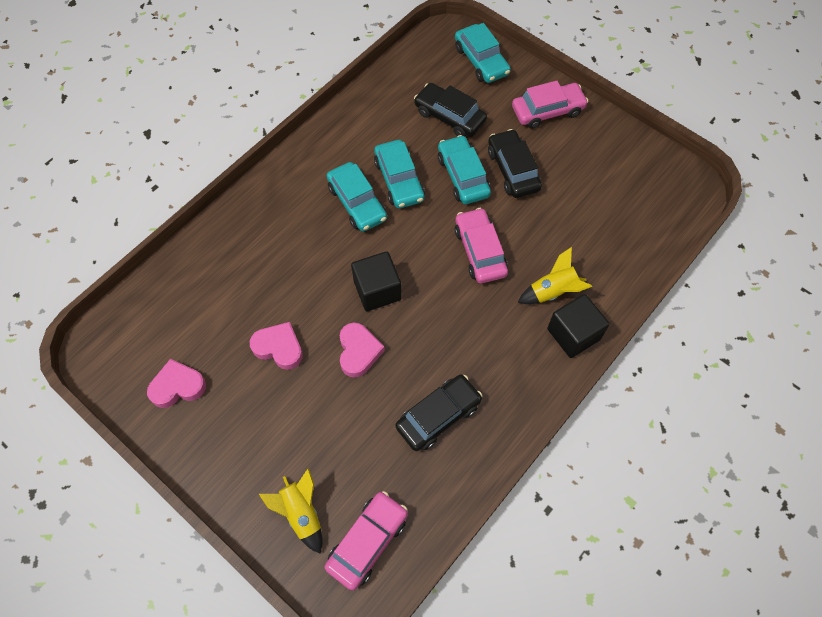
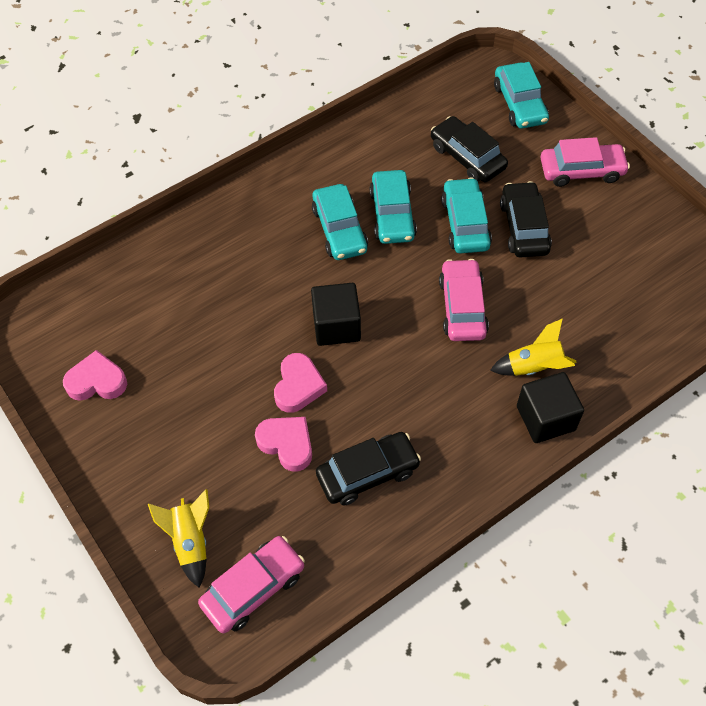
camera: 15 degrees right, 5 degrees down
pink heart [250,322,303,370] -> pink heart moved to [255,417,312,472]

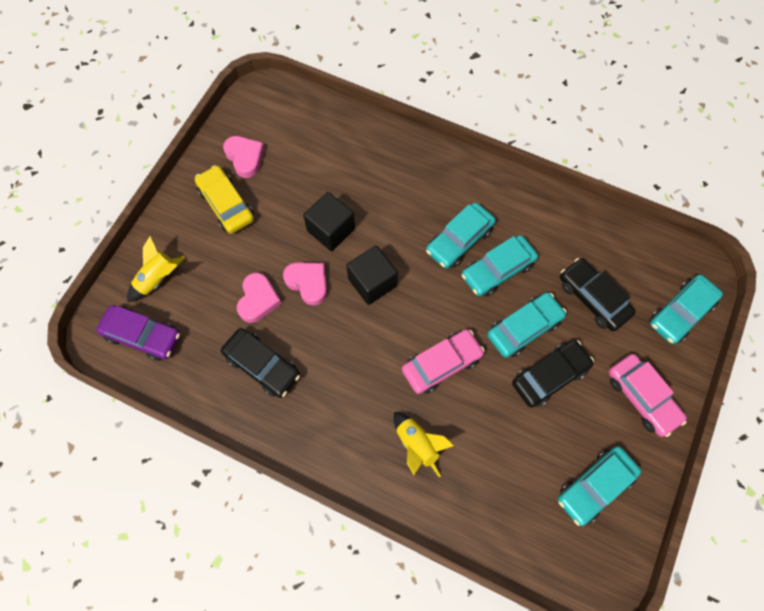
camera: 60 degrees right, 10 degrees up
pink car [198,536,305,633] -> purple car [96,305,180,361]
pink heart [274,353,327,413] -> pink heart turned 120 degrees counterclockwise [283,262,327,305]
black car [431,116,508,182] -> black car turned 60 degrees counterclockwise [560,258,635,331]
black cube [517,372,584,443] -> black cube moved to [303,192,355,251]
none -> yellow car [195,165,254,234]
none -> turquoise car [558,446,641,526]

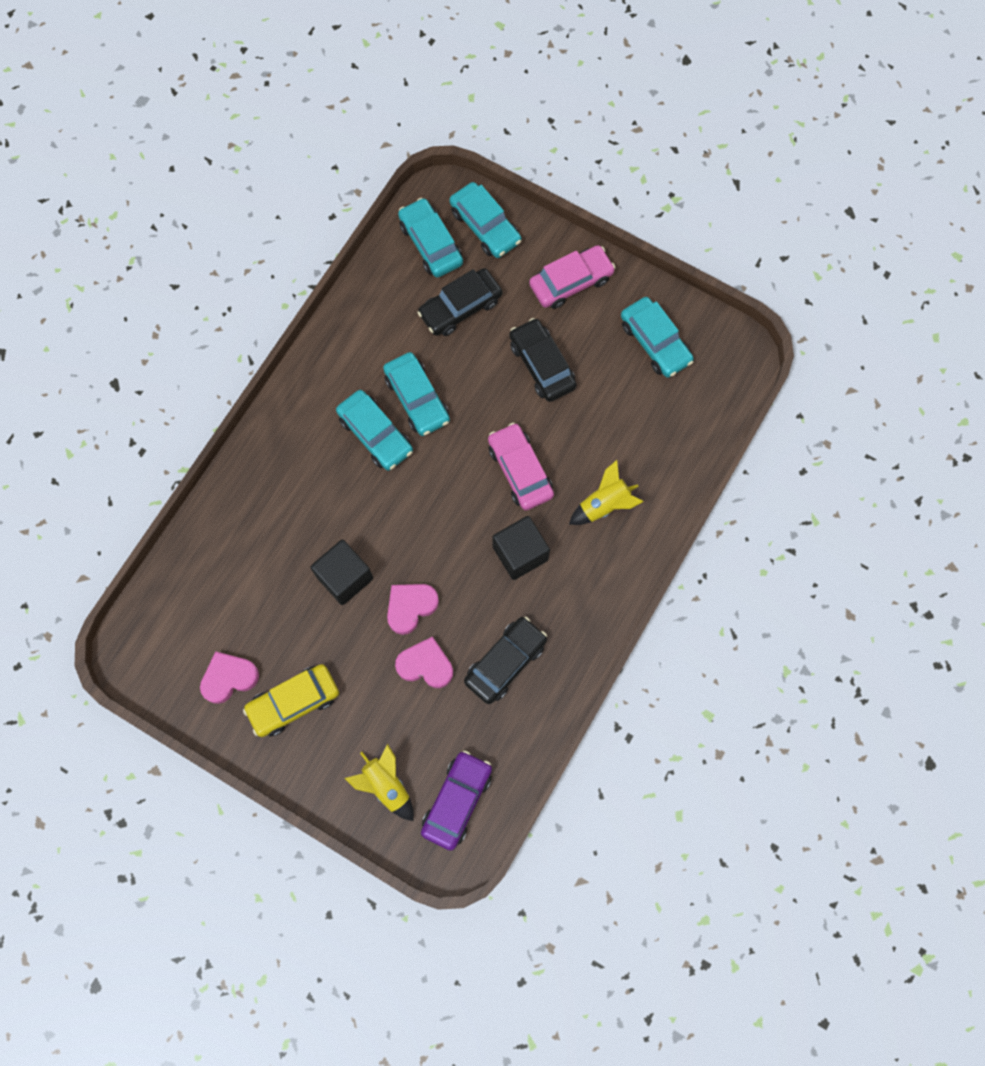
camera: 85 degrees left, 5 degrees up
black cube [346,245,398,305] -> black cube moved to [493,516,550,580]
turquoise car [487,292,567,358] -> turquoise car moved to [398,198,463,278]

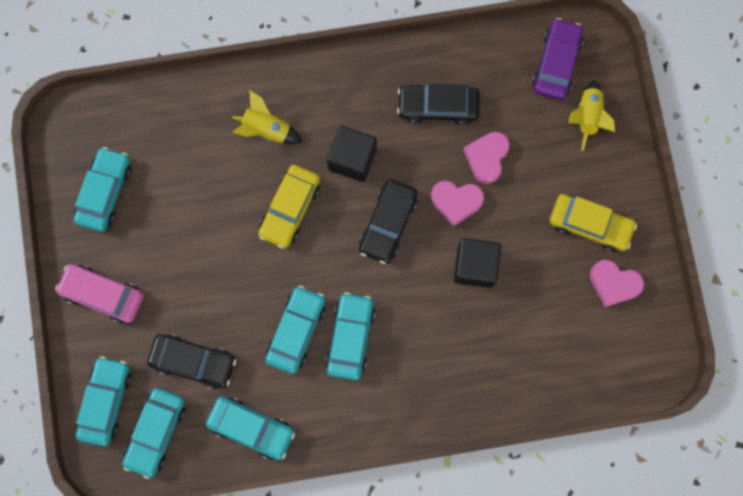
camera: 130 degrees left, 5 degrees up
pink heart [395,637,453,688] -> pink heart turned 45 degrees clockwise [463,132,510,184]
purple car [421,750,492,851] -> purple car turned 120 degrees clockwise [532,18,583,100]
pink car [488,423,554,510] -> yellow car [258,165,320,249]
black car [509,318,577,402] -> black car moved to [359,179,418,264]
none -> turquoise car [206,396,295,460]

